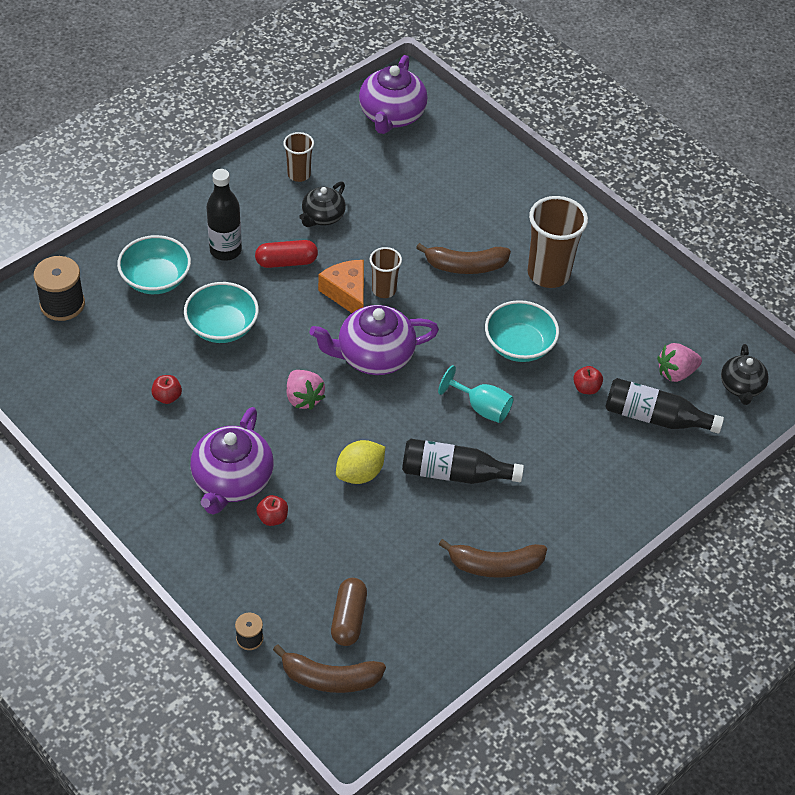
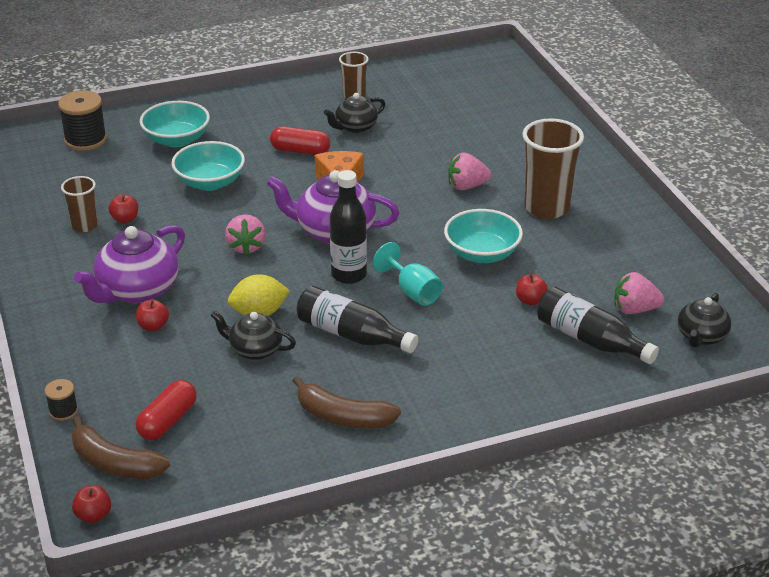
camera: 25 degrees right, 15 degrees down
black bottle [207,169,242,261] -> black bottle moved to [330,170,367,284]
brown capsule [331,578,367,646] -> red capsule [136,380,197,440]
purple teapot [359,55,428,134] -> none
brown cup [370,247,402,298] -> brown cup moved to [61,176,98,232]
brown banana [416,243,511,274] -> pink strawberry [448,152,492,190]
none -> red apple [72,485,111,523]
none -> black teapot [211,311,296,360]

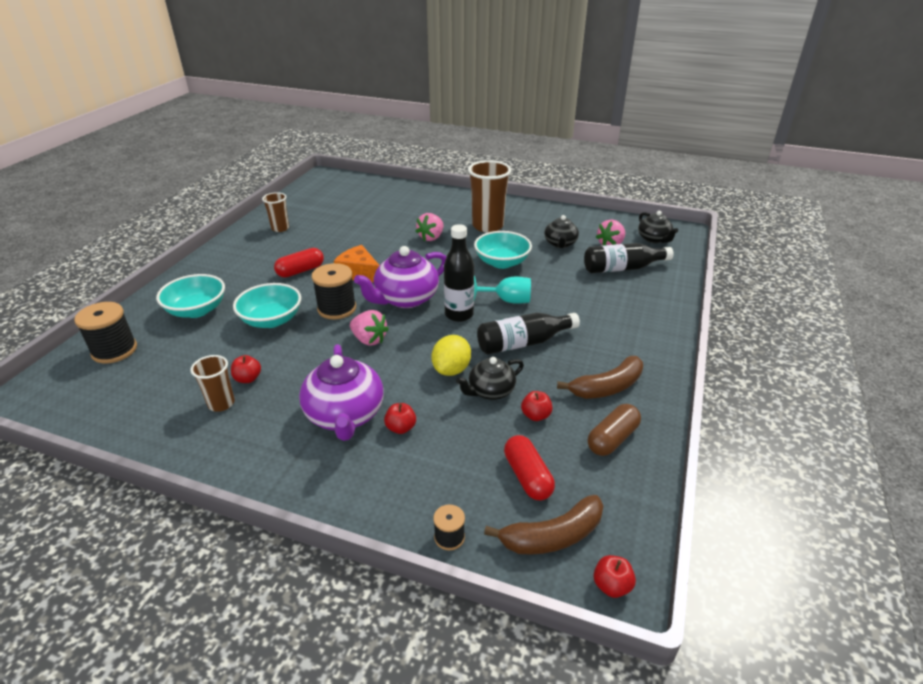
camera: 50 degrees left, 0 degrees up
black teapot [324,93,385,133] -> black teapot moved to [544,215,579,248]
red apple [516,274,548,305] -> red apple moved to [521,391,553,421]
none -> black spool [312,263,356,320]
none -> brown capsule [588,404,641,456]

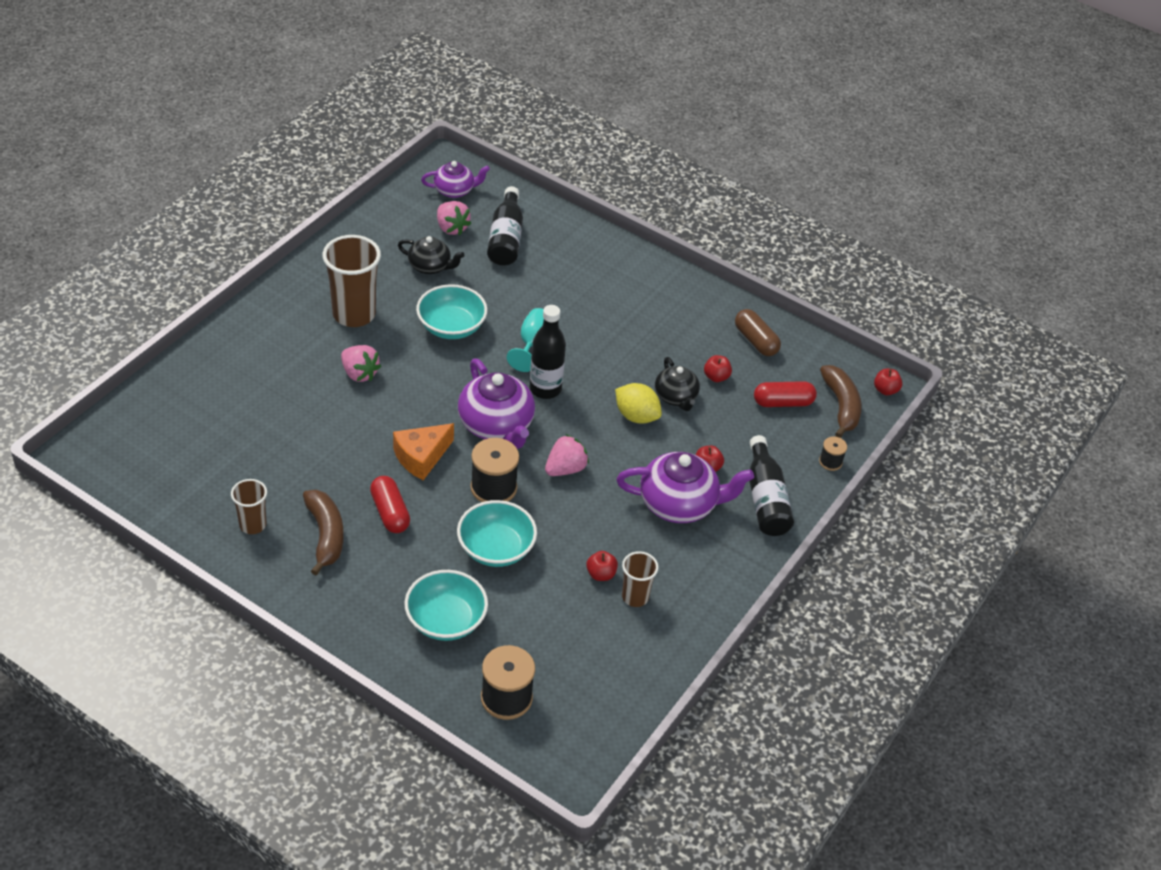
camera: 80 degrees left, 10 degrees up
black bottle [477,313,580,355] -> black bottle moved to [749,435,794,536]
brown banana [557,356,643,399] -> brown banana moved to [303,490,344,575]
black teapot [638,211,678,243] -> purple teapot [421,161,490,198]

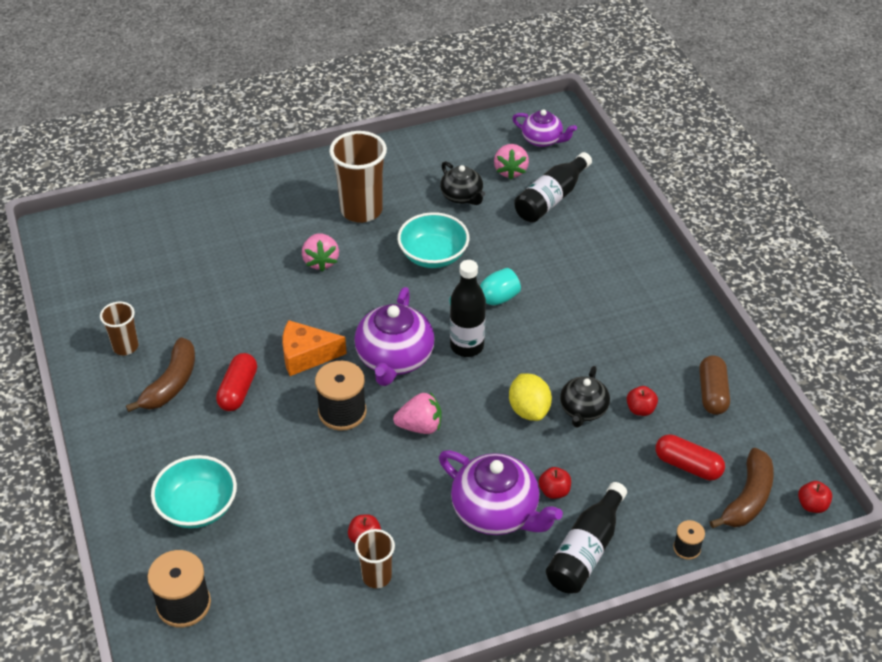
camera: 40 degrees right, 0 degrees up
turquoise bowl [457,500,537,567] -> none

